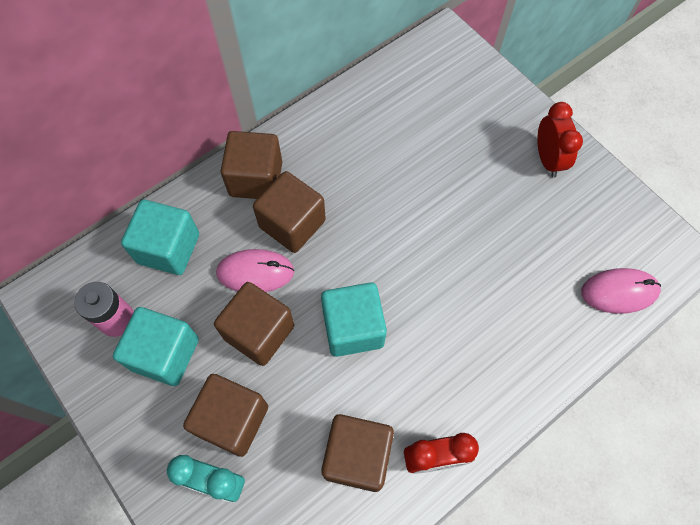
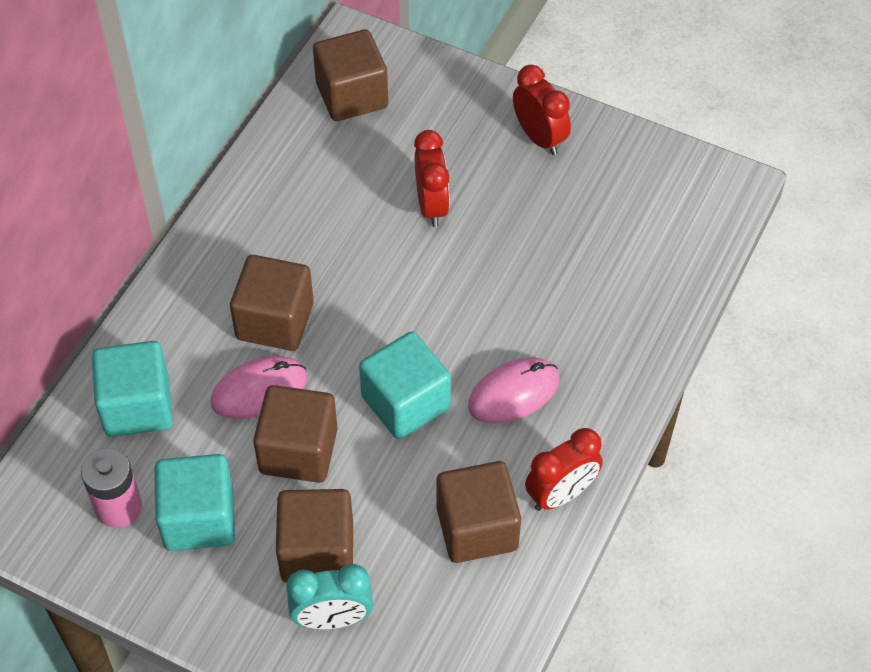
camera: 25 degrees left, 10 degrees down
brown cube [221,131,282,199] -> brown cube moved to [313,29,388,121]
pink mouse [581,268,661,314] -> pink mouse moved to [468,357,559,424]
none -> red clock [414,130,450,227]

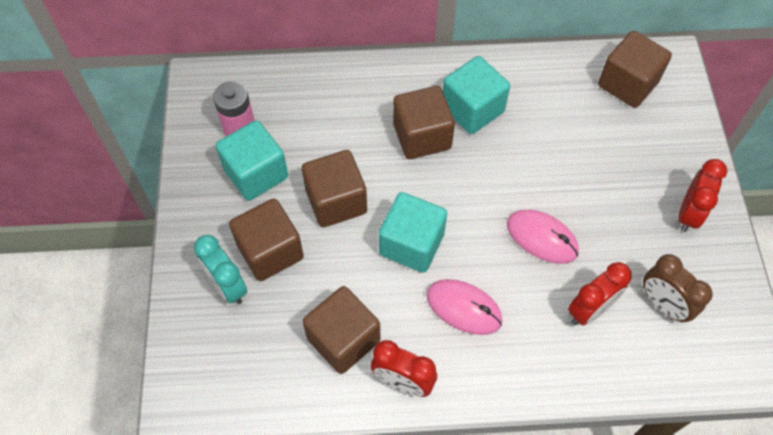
camera: 60 degrees right, 5 degrees up
turquoise cube [92,341,173,437] -> turquoise cube moved to [443,56,510,134]
pink mouse [210,356,307,419] -> pink mouse moved to [507,210,579,264]
red clock [414,130,450,227] -> red clock moved to [568,262,632,325]
none -> brown clock [643,254,713,322]

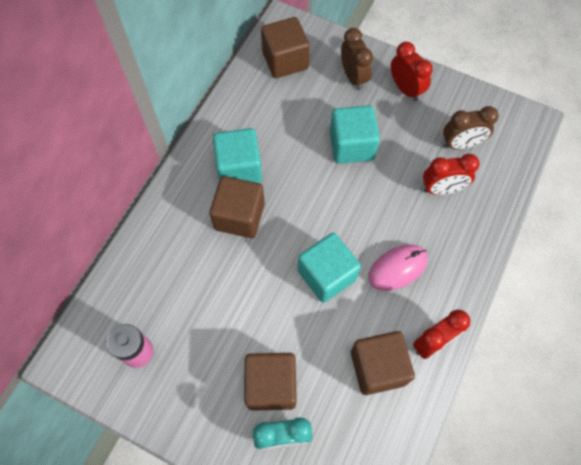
camera: 60 degrees left, 5 degrees up
turquoise cube [216,120,288,201] -> turquoise cube moved to [330,105,380,164]
brown cube [302,150,367,227] -> none
pink mouse [507,210,579,264] -> none
red clock [568,262,632,325] -> red clock turned 90 degrees clockwise [423,154,480,195]
none -> brown clock [341,28,373,90]

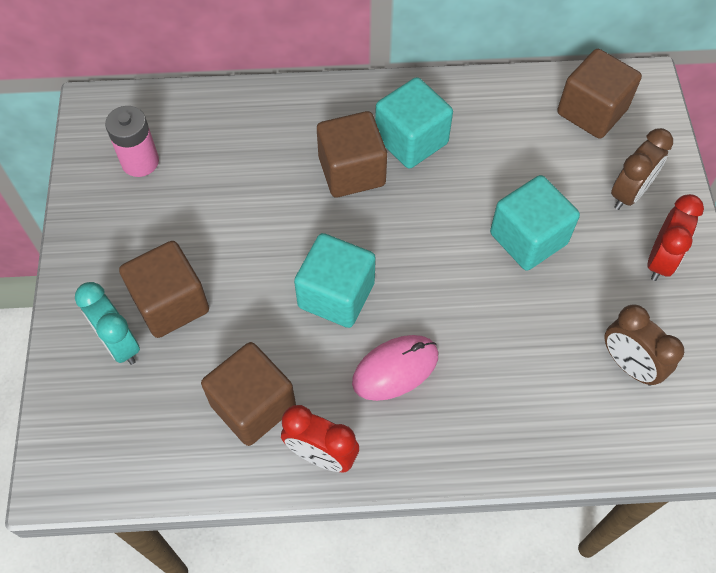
camera: 60 degrees right, 5 degrees down
pink mouse [368,245,428,291] -> pink mouse turned 60 degrees counterclockwise [352,335,438,401]
red clock [423,154,480,195] -> none

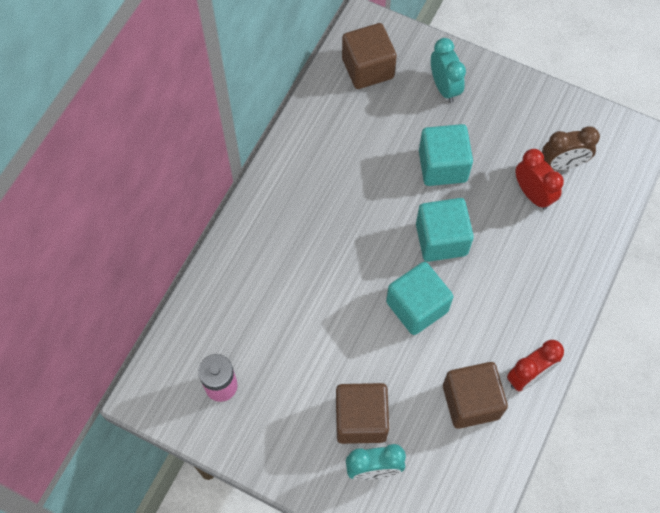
camera: 60 degrees left, 5 degrees up
brown cube [317,111,387,197] -> none
pink mouse [352,335,438,401] -> none
turquoise cube [375,77,453,169] -> turquoise cube moved to [416,198,474,262]
brown clock [611,128,673,210] -> turquoise clock [431,38,466,103]
red clock [648,194,704,281] -> red clock moved to [516,149,564,210]

